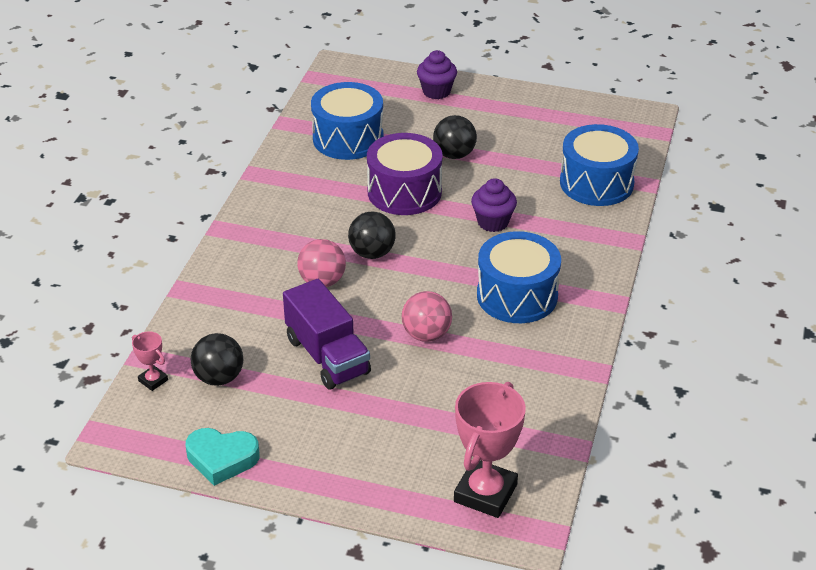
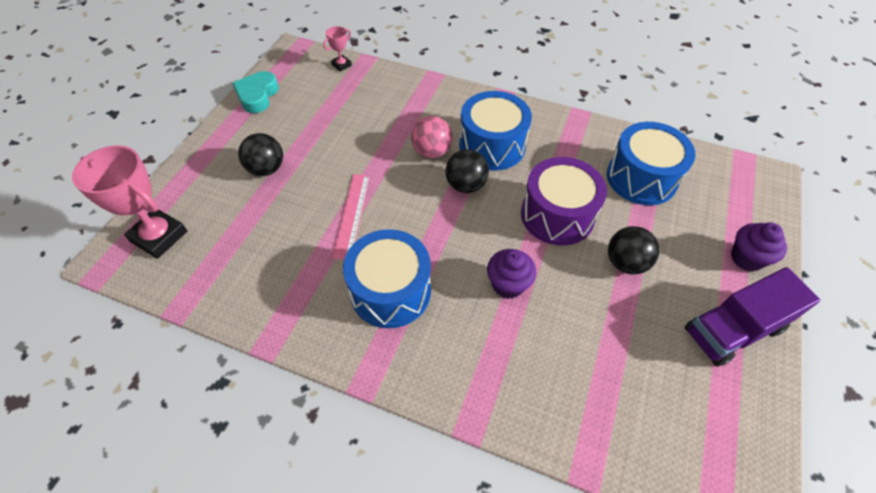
camera: 95 degrees right, 15 degrees up
black ball [191,333,243,386] -> black ball moved to [238,133,283,176]
purple truck [283,279,371,390] -> purple truck moved to [685,267,820,367]
pink ball [402,291,452,342] -> pink ruler [332,174,370,259]
blue drum [560,124,639,206] -> blue drum moved to [459,91,532,171]

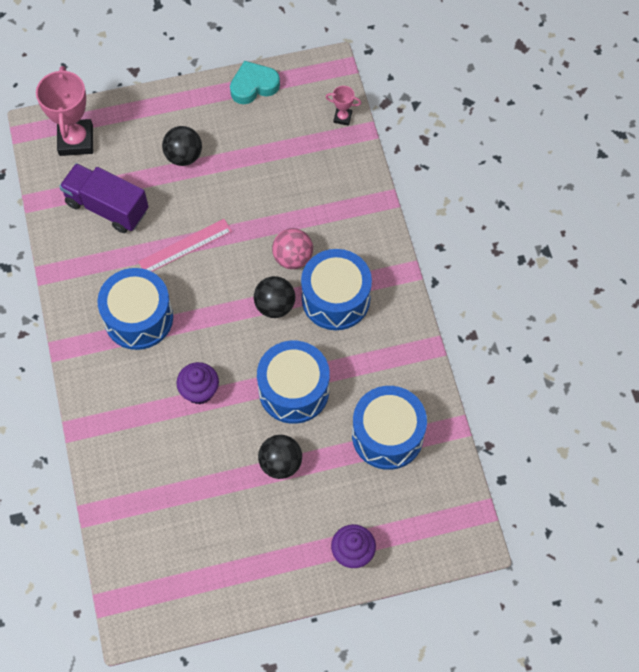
camera: 55 degrees right, 10 degrees up
purple drum [521,157,607,246] -> blue drum [257,341,330,424]
purple truck [685,267,820,367] -> purple truck moved to [59,163,149,233]

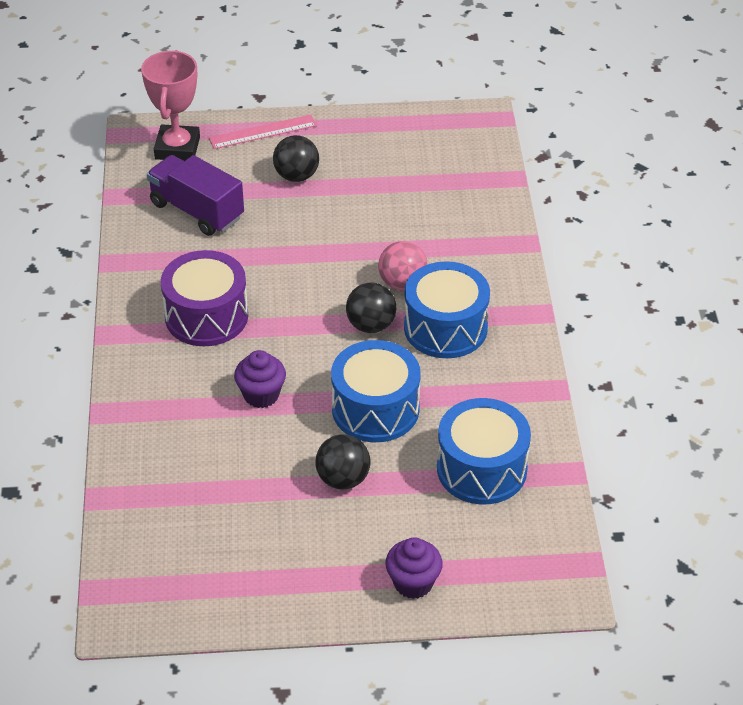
camera: 10 degrees right, 20 degrees down
blue drum [98,268,173,350] -> purple drum [161,250,248,346]
pink ruler [138,219,232,272] -> pink ruler moved to [209,114,317,149]
turquoise heart [230,61,280,104] -> none
pink trophy [326,86,361,126] -> none

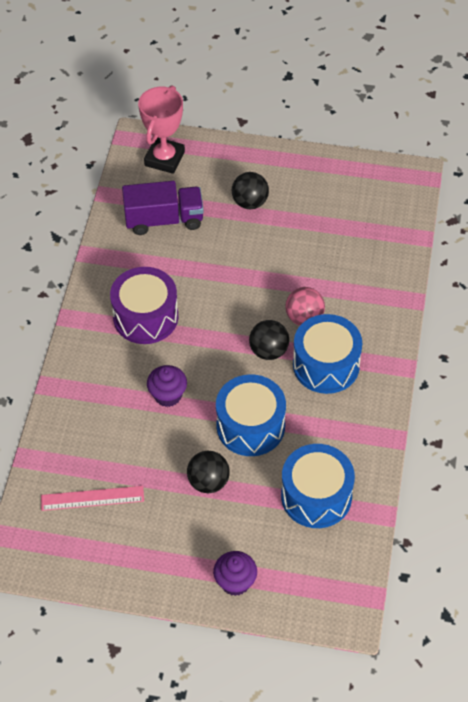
camera: 15 degrees right, 10 degrees up
purple truck [147,155,244,236] -> purple truck turned 120 degrees clockwise [122,181,204,235]
pink ruler [209,114,317,149] -> pink ruler moved to [41,486,144,511]

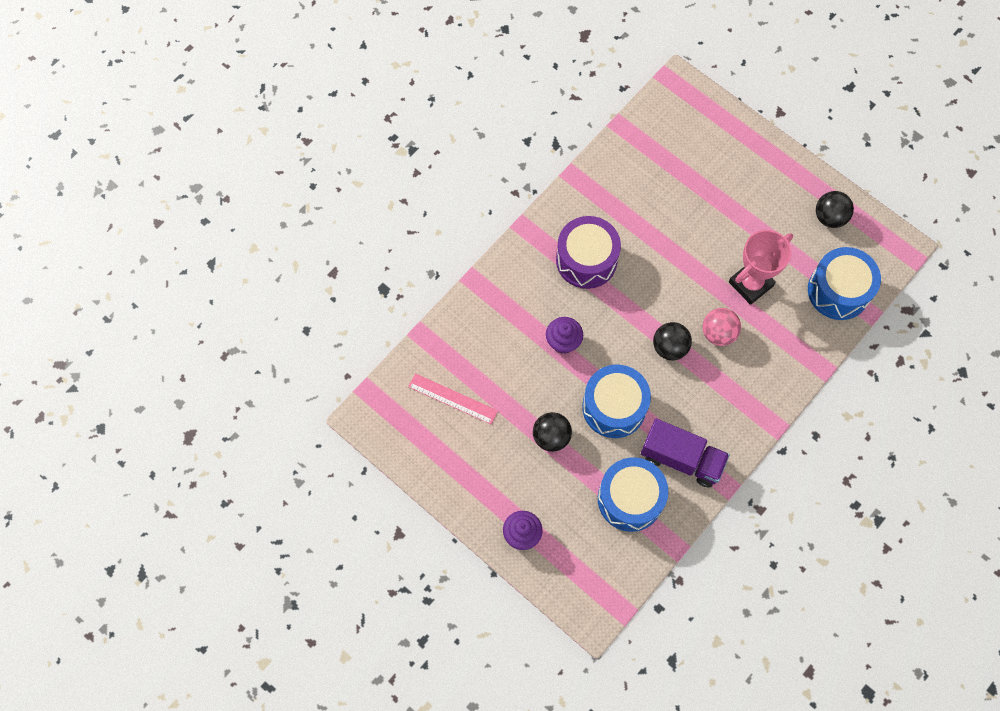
camera: 30 degrees right, 15 degrees up
purple truck [122,181,204,235] -> purple truck moved to [641,419,730,488]
pink trophy [138,85,185,174] -> pink trophy moved to [729,230,793,305]
black ball [232,172,269,209] -> black ball moved to [816,191,854,228]
blue drum [293,314,362,394] -> blue drum moved to [808,247,881,320]

